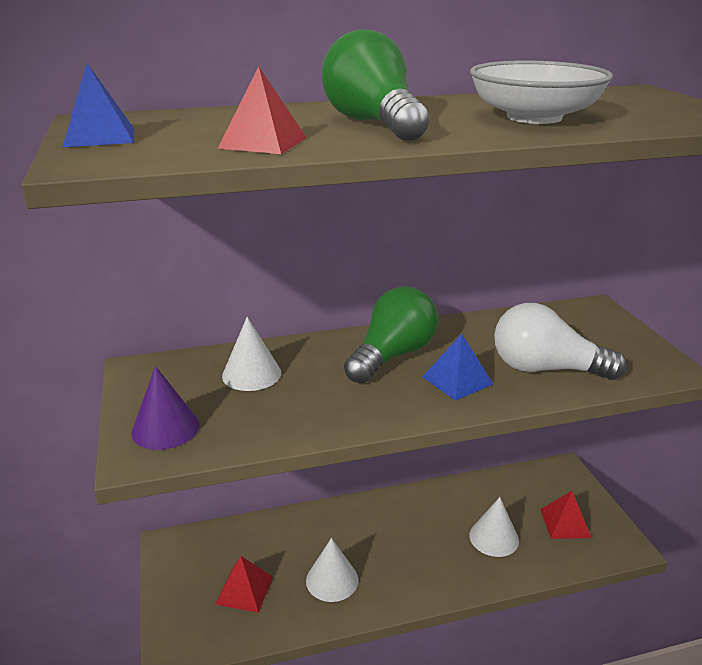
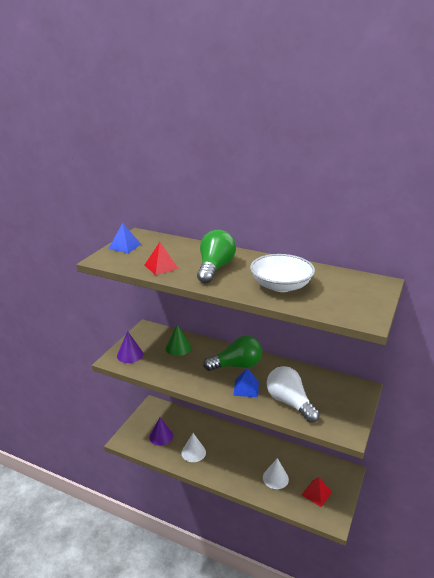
camera: 40 degrees right, 0 degrees up
red pyramid [215,556,273,613] -> purple cone [149,417,173,446]
white cone [222,317,281,391] -> green cone [166,324,191,356]

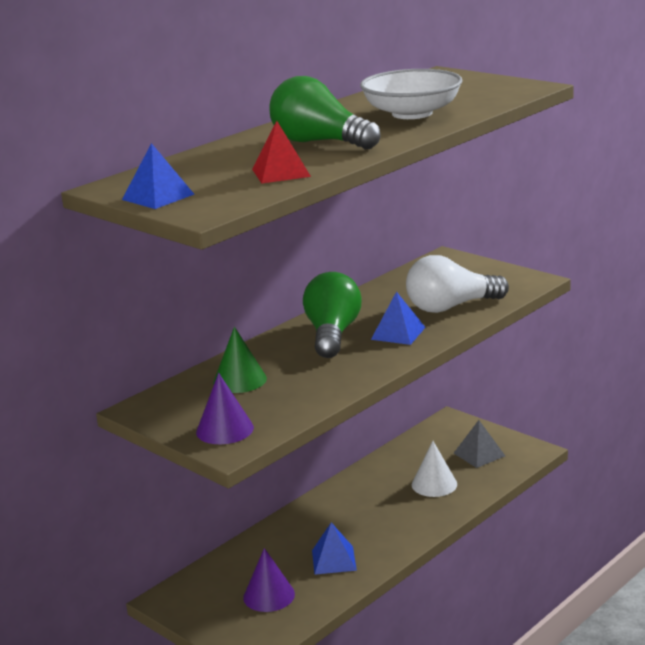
camera: 70 degrees left, 5 degrees down
white cone [181,433,206,462] -> blue pyramid [312,522,357,575]
red pyramid [302,477,332,507] -> grey pyramid [454,420,505,468]

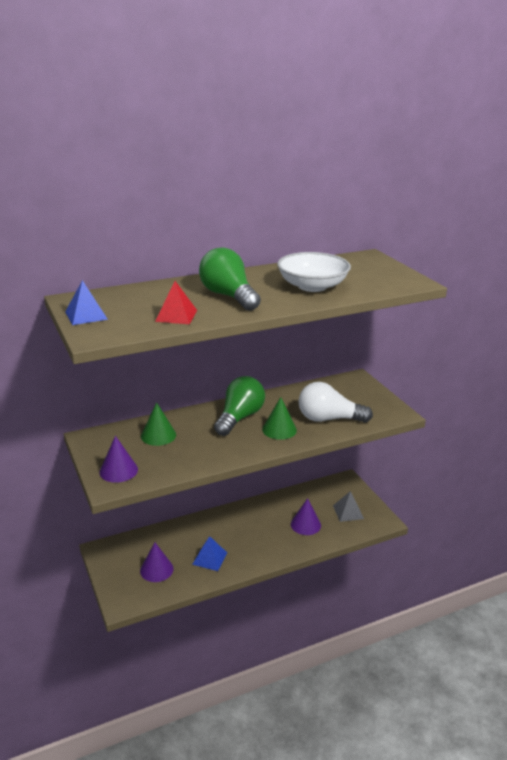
camera: 20 degrees right, 5 degrees up
blue pyramid [371,291,426,345] -> green cone [262,397,297,440]
white cone [412,441,457,497] -> purple cone [291,498,321,535]

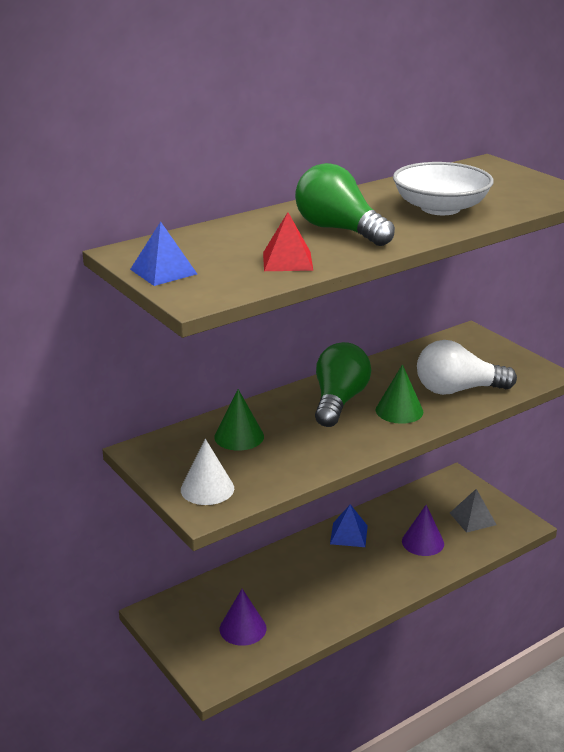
camera: 10 degrees left, 0 degrees up
purple cone [99,436,138,483] -> white cone [181,439,234,505]
blue pyramid [192,536,227,571] -> blue pyramid moved to [330,504,368,547]

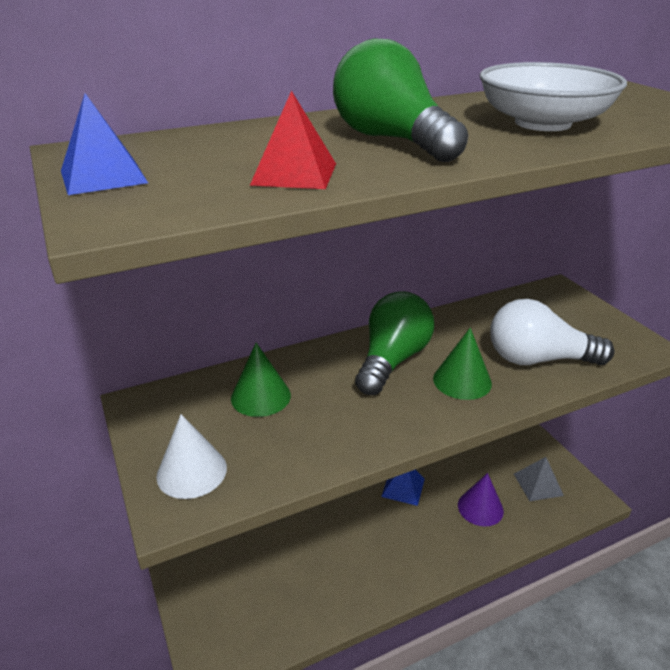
camera: 10 degrees right, 5 degrees up
purple cone [220,589,266,646] -> none

